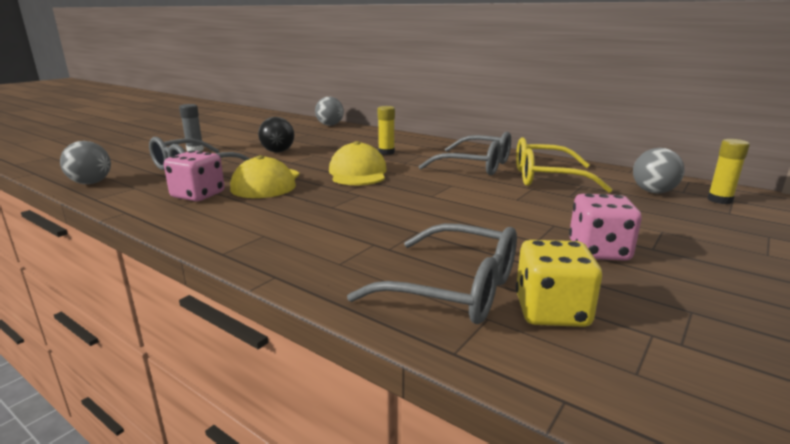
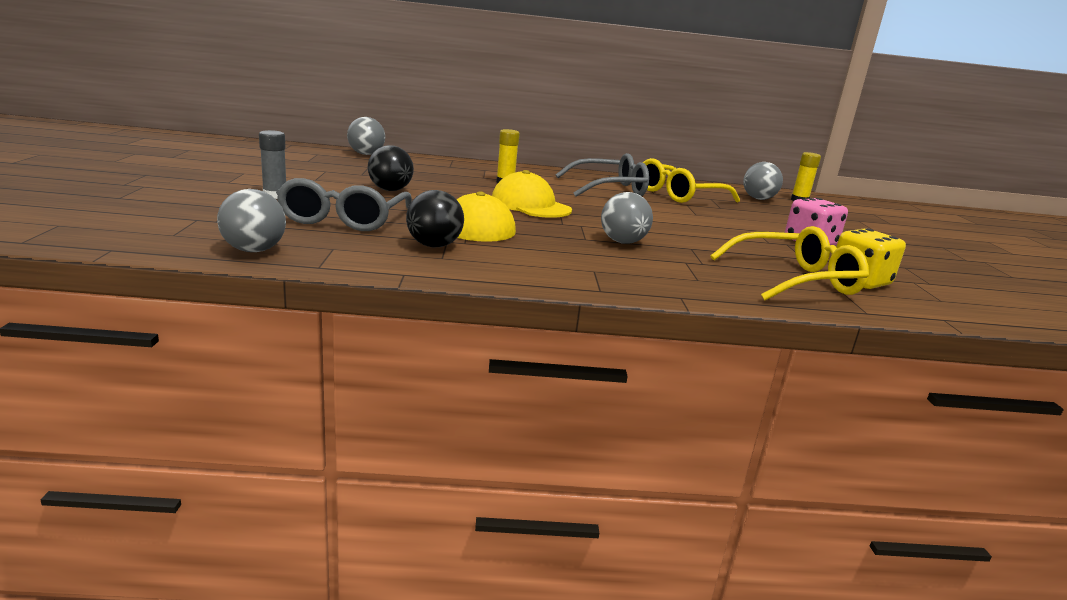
camera: 40 degrees left, 0 degrees up
pink dice [164,150,225,201] -> black ball [406,190,464,248]
grey glasses [347,223,517,324] -> yellow glasses [711,226,869,301]
none -> grey ball [601,192,653,244]

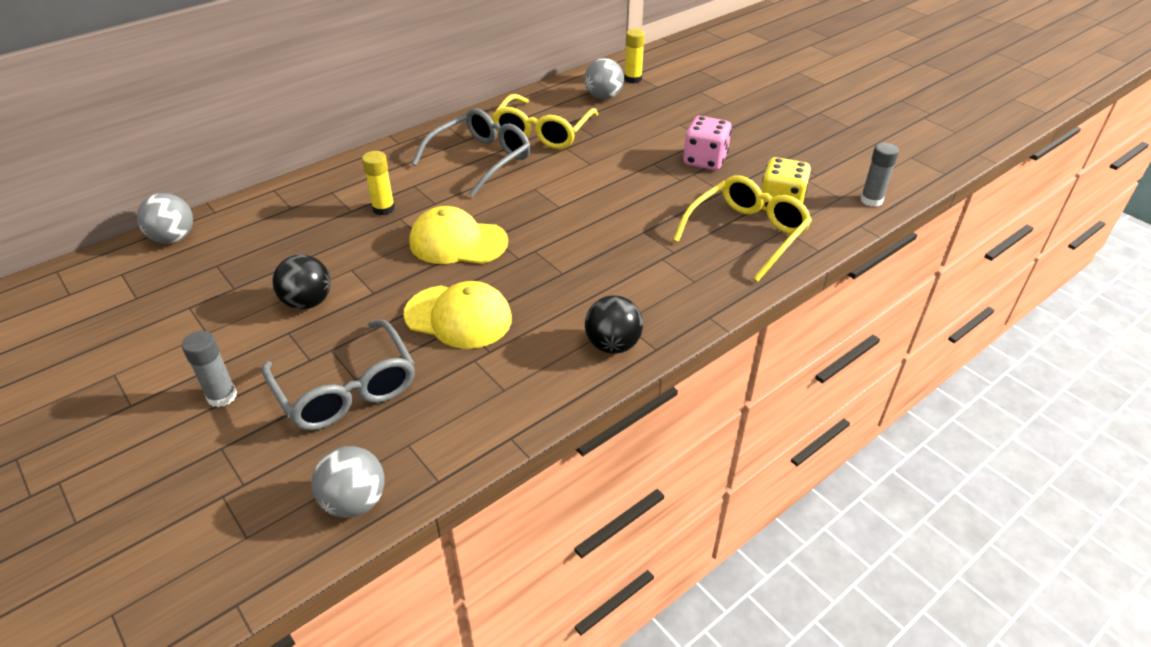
camera: 35 degrees left, 20 degrees up
black ball [406,190,464,248] -> black ball moved to [585,295,643,354]
grey ball [601,192,653,244] -> none
none -> grey glue stick [860,143,899,207]

